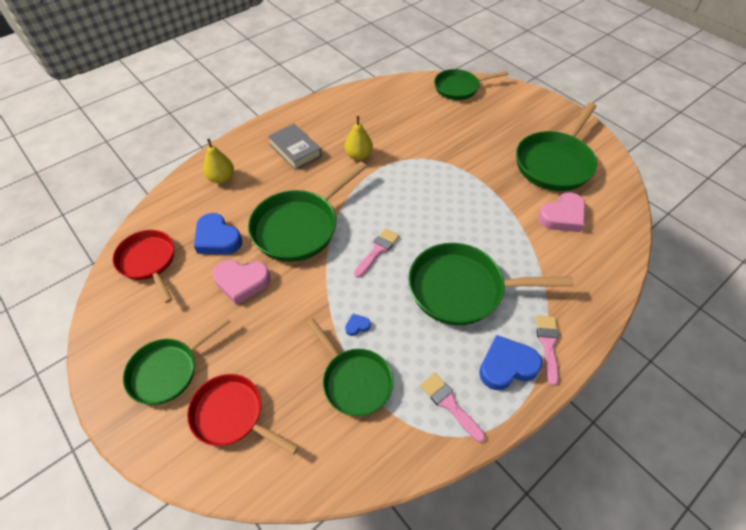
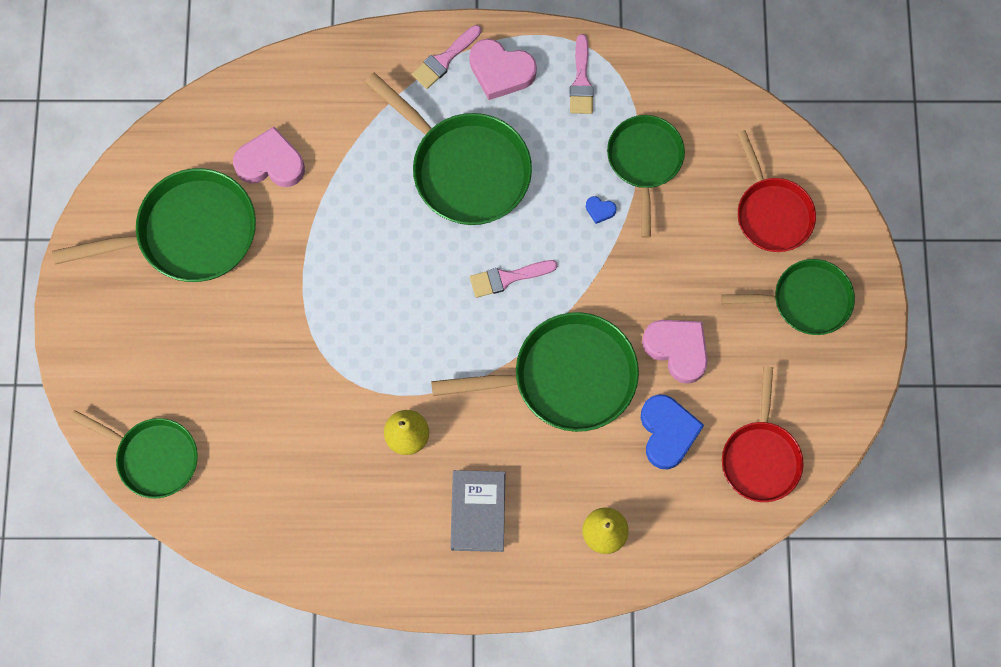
camera: 140 degrees left, 20 degrees up
blue heart [479,335,542,390] -> pink heart [469,39,537,100]

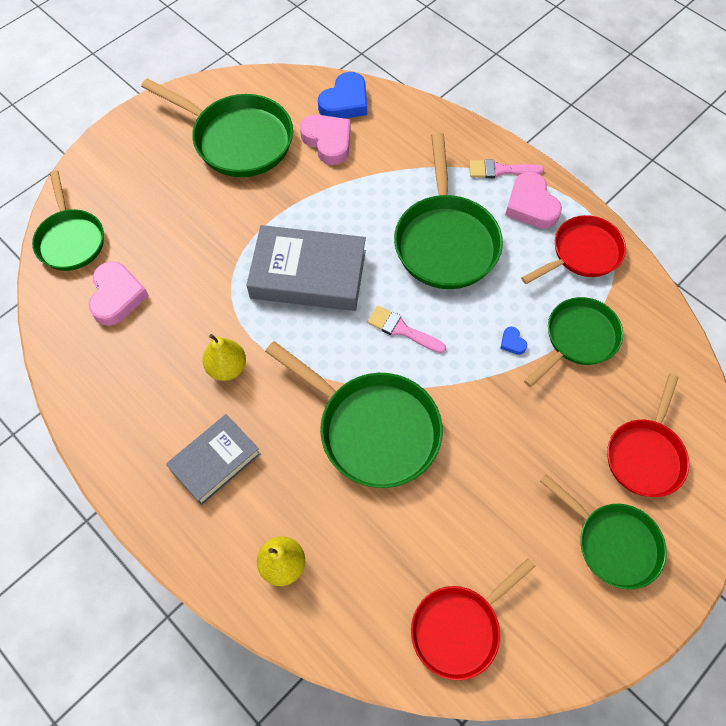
camera: 45 degrees right, 10 degrees down
pink brush [570,34,594,114] -> red pan [521,215,626,284]
blue heart [641,394,704,469] -> blue heart moved to [318,72,367,119]
pink heart [642,320,708,384] -> pink heart moved to [89,261,149,326]
none -> grey book [246,225,366,311]

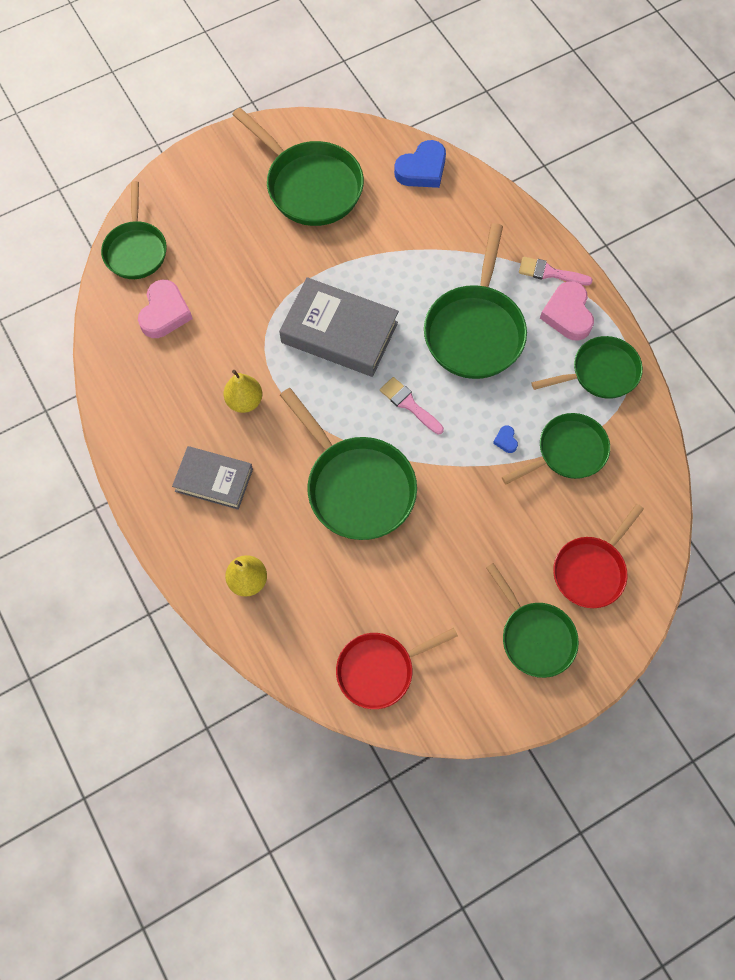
camera: 15 degrees right, 5 degrees up
grey book [166,414,261,505] -> grey book turned 45 degrees clockwise [172,446,253,510]
pink heart [300,115,351,165] -> none
red pan [521,215,626,284] -> green pan [531,336,643,399]

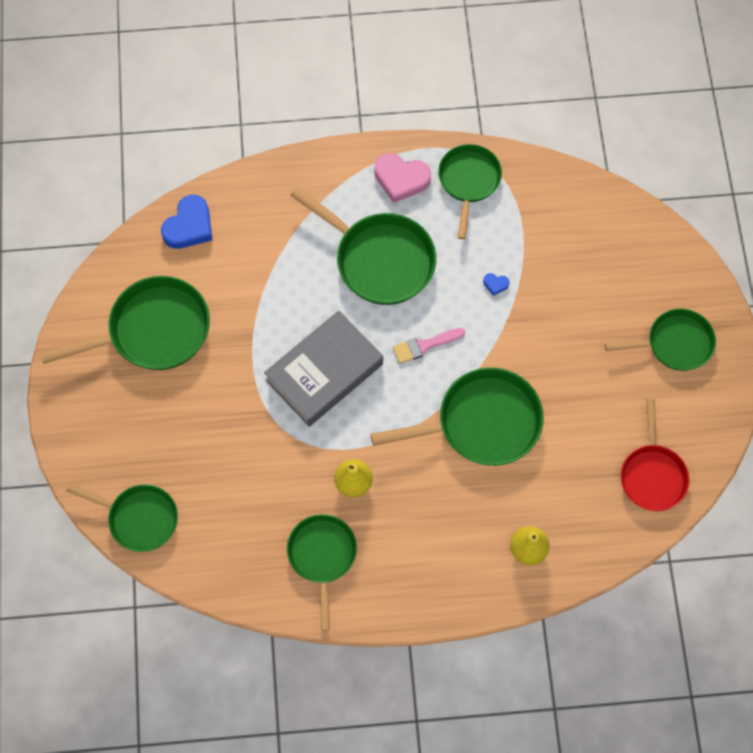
camera: 65 degrees left, 0 degrees up
pink heart [138,280,193,338] -> none
grey book [172,446,253,510] -> none
blue heart [394,140,446,188] -> blue heart turned 45 degrees clockwise [161,195,212,249]
green pan [502,413,610,484] -> green pan moved to [287,514,357,631]
pink brush [519,257,592,286] -> none
red pan [553,504,644,608] -> none

